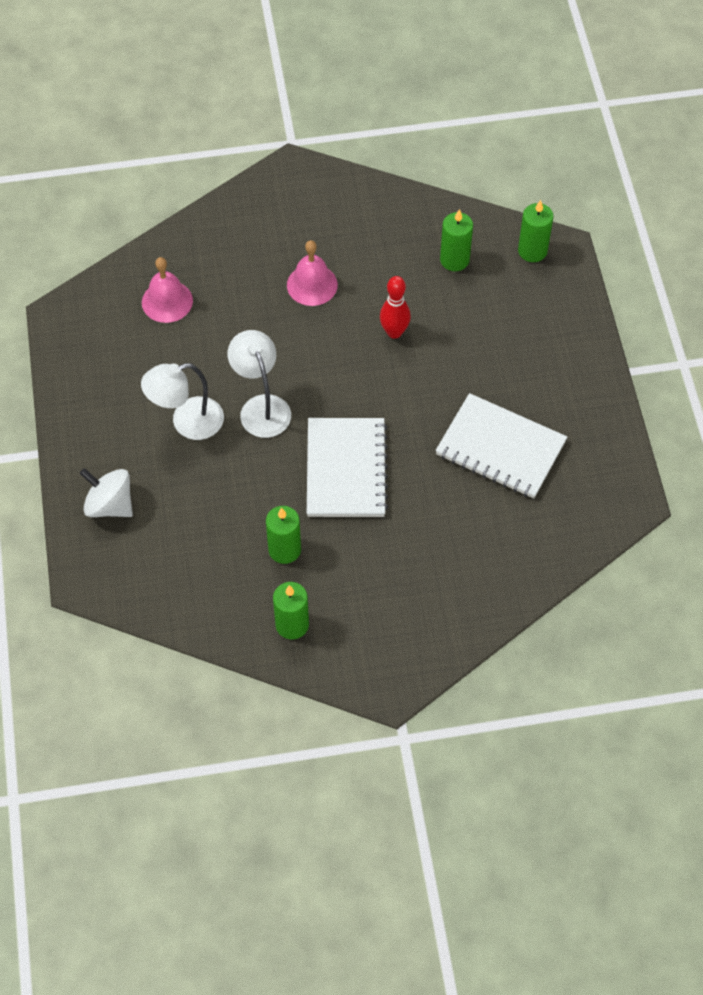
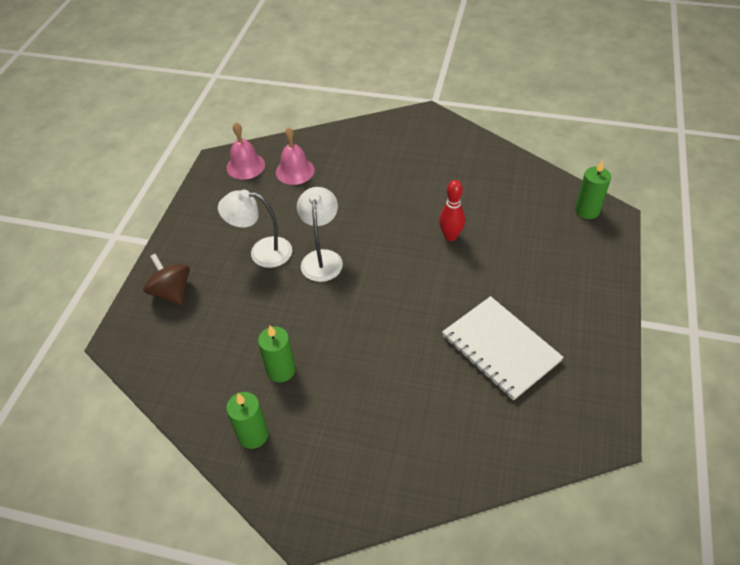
camera: 25 degrees right, 10 degrees down
white spinning top [80,468,133,517] -> brown spinning top [143,254,190,305]
pink bell [287,240,338,306] -> pink bell moved to [226,123,265,180]
white notebook [307,418,388,517] -> none
green candle [440,209,473,271] -> none

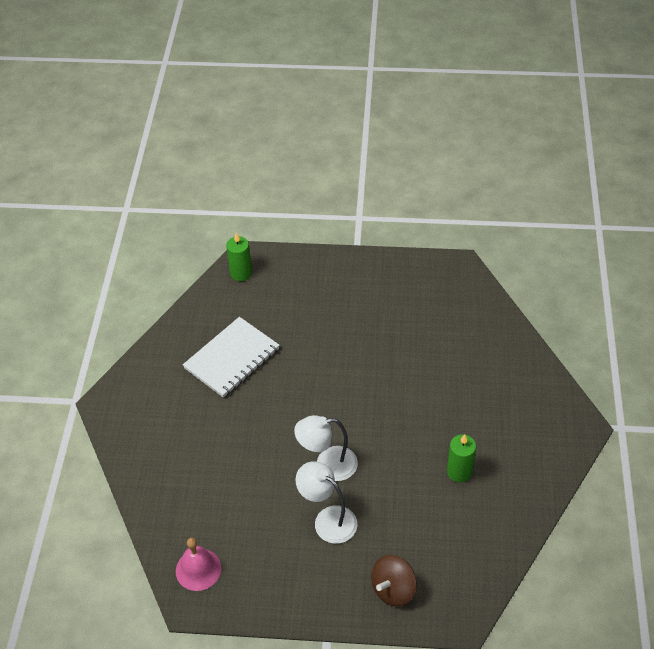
camera: 100 degrees left, 0 degrees up
white lamp [218,190,292,268] -> white lamp turned 135 degrees clockwise [296,461,357,544]
green candle [226,392,268,449] -> none
pink bell [276,127,315,185] -> none
red bowling pin [439,180,465,241] -> none
white notebook [442,296,564,401] -> white notebook moved to [183,317,280,398]

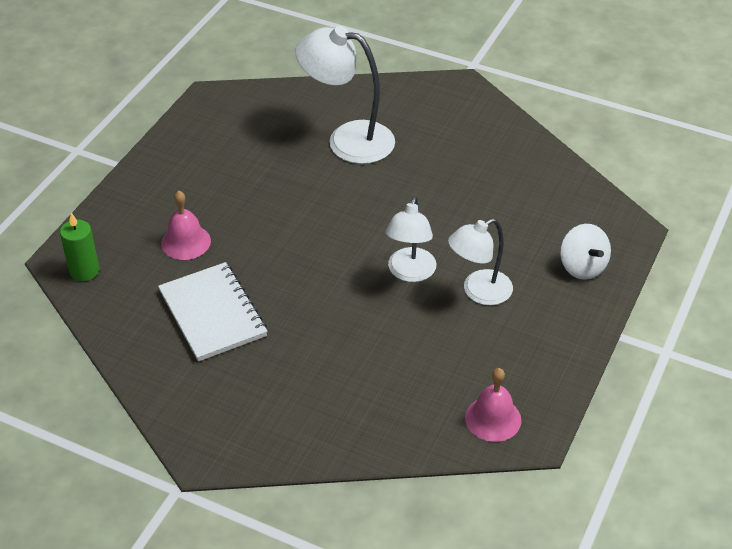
camera: 70 degrees left, 5 degrees down
brown spinning top [371,555,417,607] -> white spinning top [560,224,611,280]
green candle [447,434,476,482] -> none
none -> pink bell [161,191,211,260]
none -> white lamp [295,26,395,164]

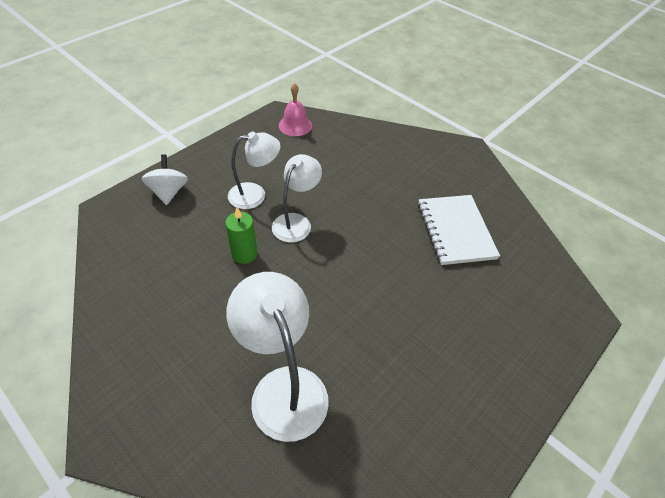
camera: 165 degrees left, 5 degrees up
green candle [60,213,100,281] -> green candle moved to [225,207,257,264]
pink bell [161,191,211,260] -> none
white lamp [295,26,395,164] -> white lamp turned 150 degrees counterclockwise [226,272,329,442]

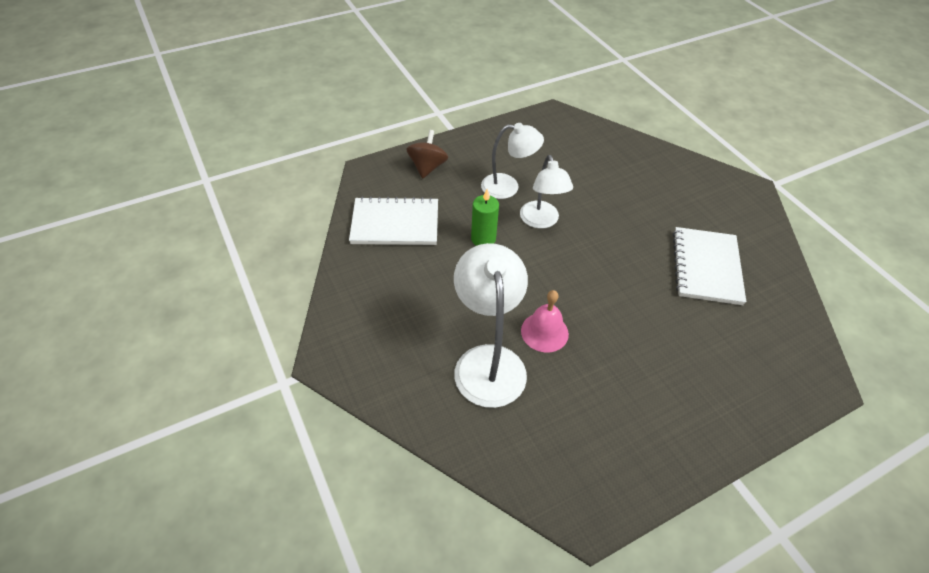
camera: 20 degrees right, 0 degrees up
white spinning top [142,155,188,205] -> brown spinning top [406,130,448,178]
white lamp [272,154,322,243] -> white lamp turned 120 degrees clockwise [520,155,573,229]
pink bell [279,83,312,136] -> pink bell moved to [521,290,569,352]
none -> white notebook [349,196,438,245]

